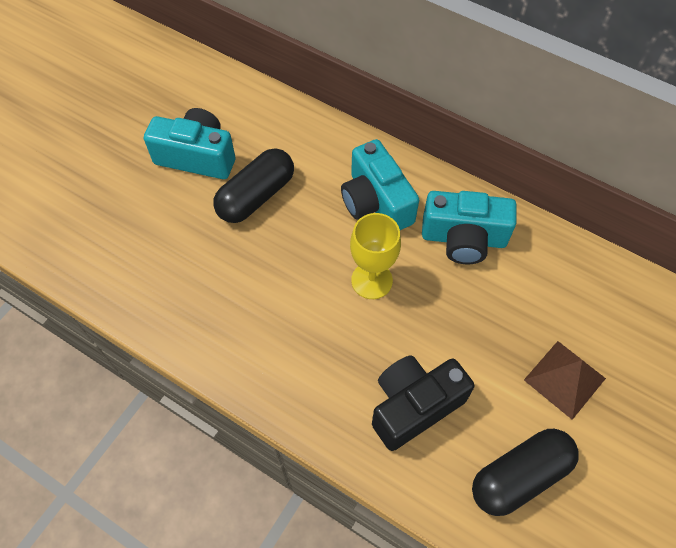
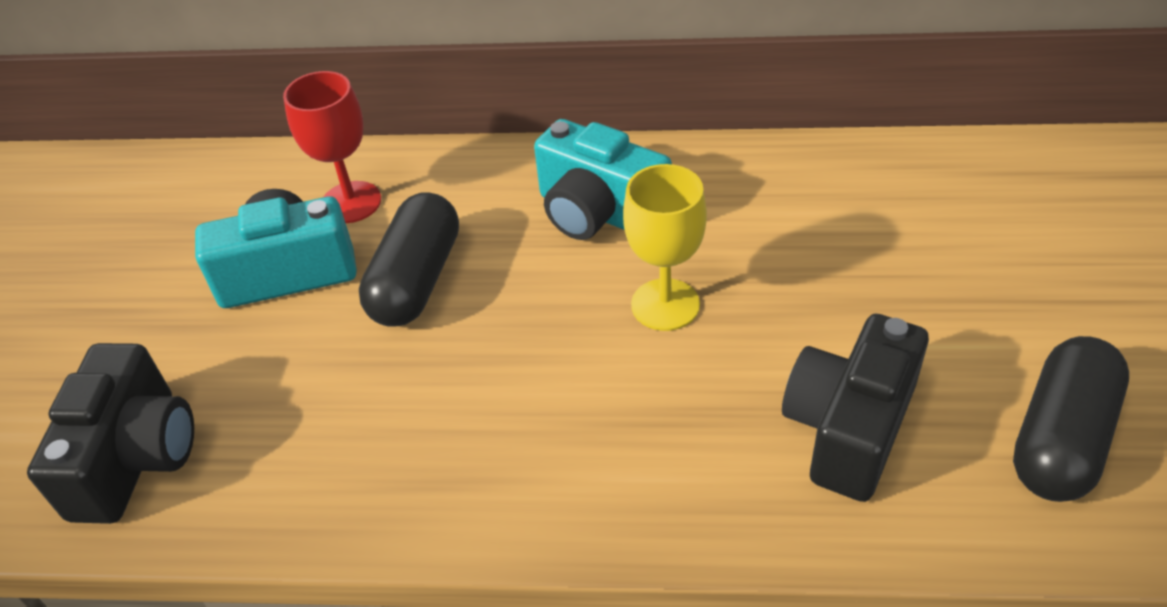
camera: 25 degrees left, 15 degrees down
turquoise camera [422,191,516,265] -> none
brown pyramid [524,341,606,420] -> none
none -> black camera [27,343,194,524]
none -> red goblet [283,71,381,223]

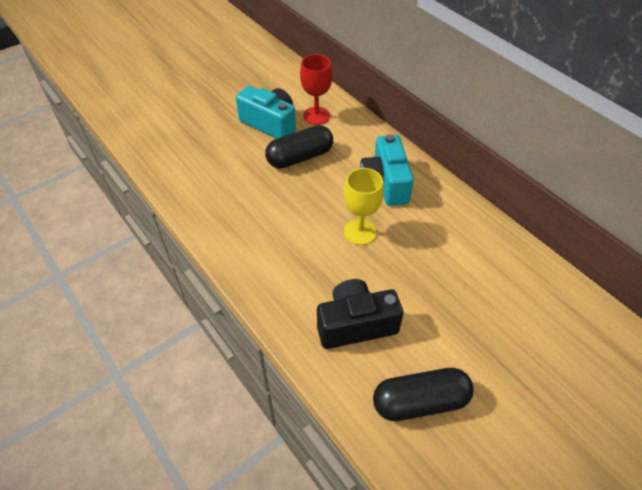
camera: 45 degrees right, 5 degrees up
black camera [27,343,194,524] -> none

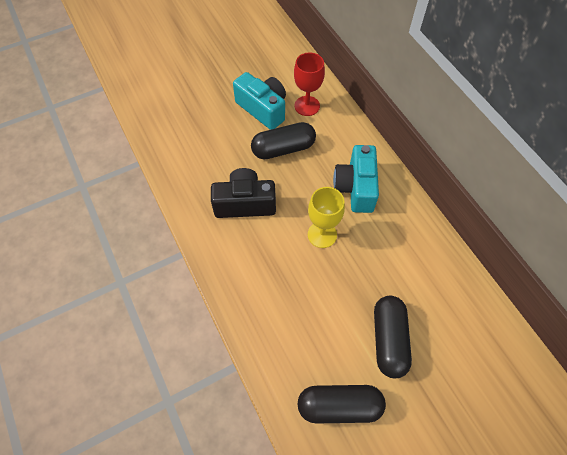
camera: 10 degrees right, 10 degrees up
black camera [317,279,404,349] -> black camera moved to [211,168,276,218]
none -> black capsule [374,296,412,378]

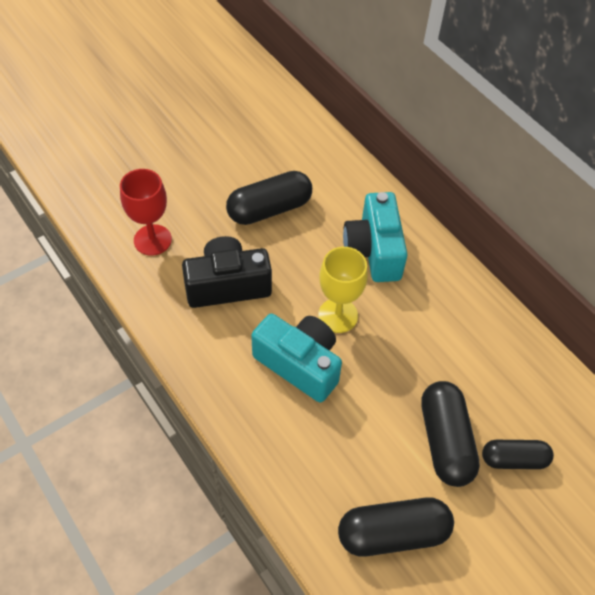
camera: 10 degrees left, 5 degrees down
turquoise camera [233,72,286,130] -> turquoise camera moved to [251,314,342,403]
red goblet [294,52,325,116] -> red goblet moved to [120,169,172,256]
none -> black capsule [482,440,554,469]

